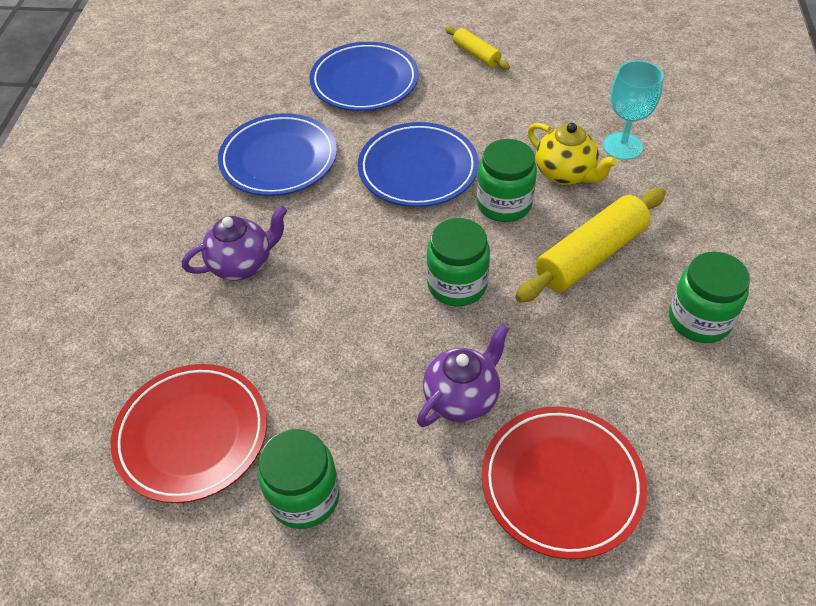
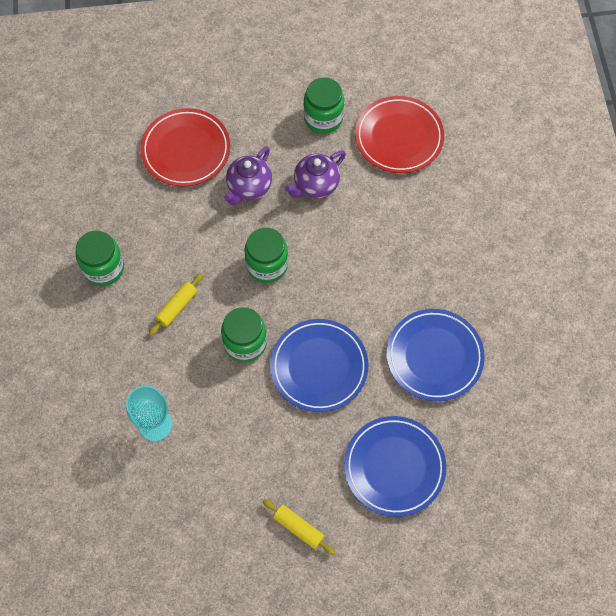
camera: 165 degrees right, 15 degrees up
purple teapot [182,206,287,281] -> purple teapot moved to [285,151,346,198]
yellow rolling pin [515,188,666,303] -> yellow rolling pin [149,273,203,336], size x0.54
yellow teapot [528,123,617,185] -> none

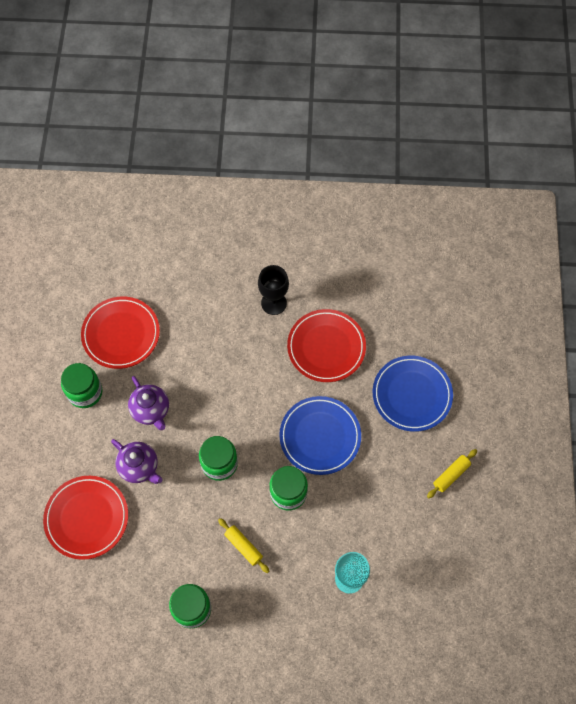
camera: 80 degrees left, 0 degrees up
blue plate [387,309,485,401] -> red plate [287,309,366,382]
none -> black goblet [258,265,289,315]

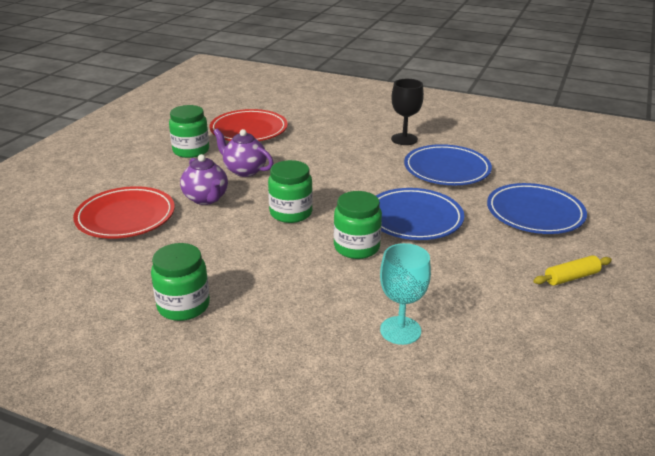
camera: 20 degrees right, 35 degrees down
purple teapot [128,376,169,430] -> purple teapot turned 135 degrees clockwise [213,129,273,177]
yellow rolling pin [218,518,269,573] -> none
red plate [287,309,366,382] -> blue plate [404,144,492,185]

